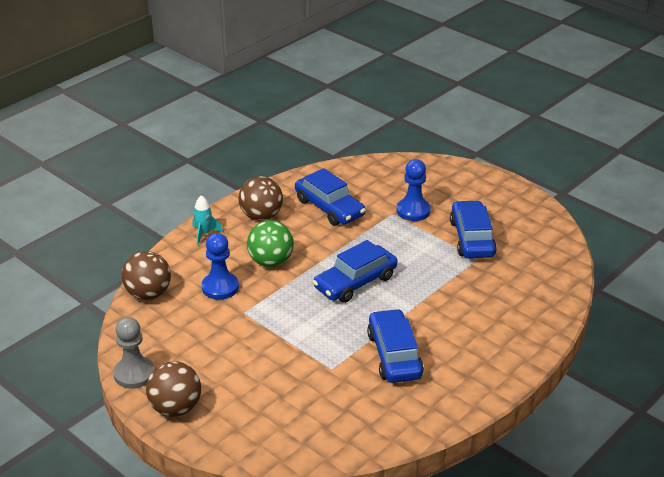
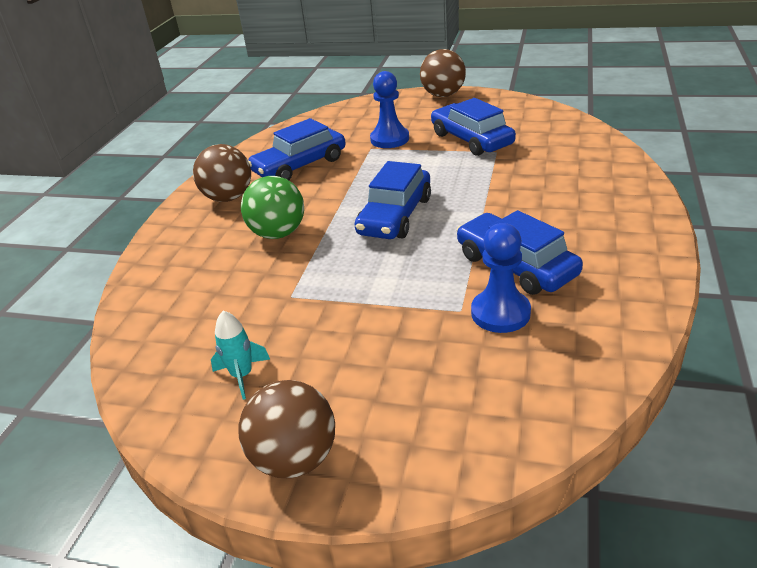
camera: 25 degrees left, 0 degrees up
grey pawn [113,317,155,389] -> none
brown ball [122,251,171,300] -> brown ball moved to [420,49,466,97]
turquoise rocket [192,195,223,245] -> turquoise rocket moved to [211,311,270,400]
blue pawn [202,233,239,300] -> blue pawn moved to [471,223,531,333]
blue car [295,168,366,226] -> blue car turned 120 degrees clockwise [248,118,346,180]

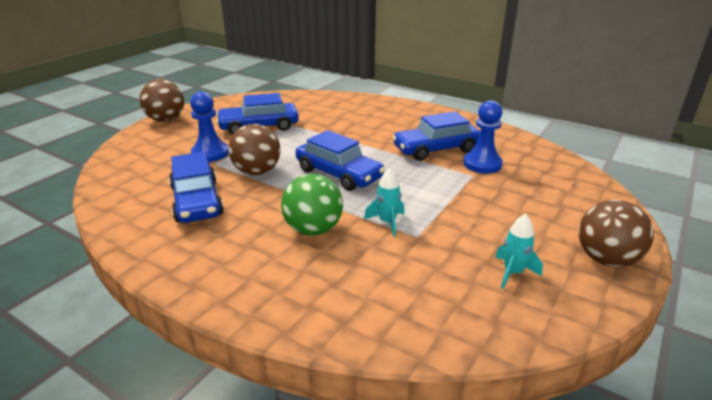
camera: 75 degrees left, 5 degrees down
brown ball [193,144,251,202] -> brown ball moved to [228,124,281,175]
none -> turquoise rocket [364,168,404,237]

